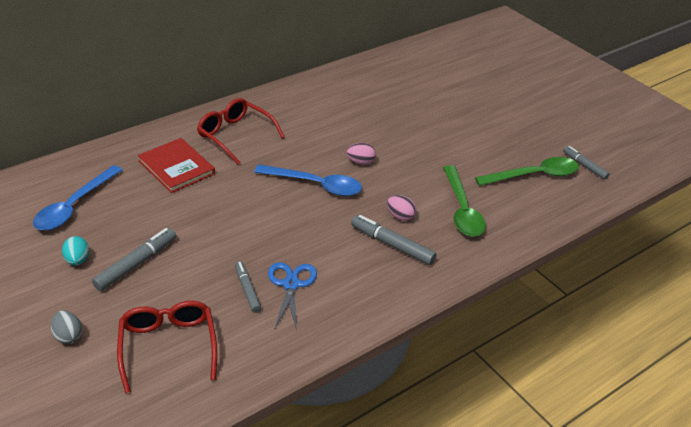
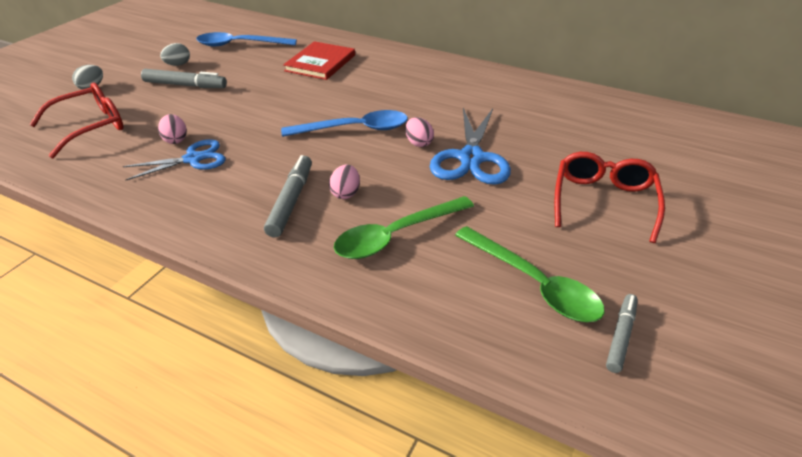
camera: 65 degrees right, 0 degrees up
turquoise egg [62,236,89,265] -> grey egg [160,43,190,66]
red glasses [197,98,285,164] -> red glasses moved to [555,152,665,243]
grey marker [235,261,261,313] -> pink egg [158,114,187,144]
blue spoon [254,164,362,196] -> blue spoon turned 90 degrees counterclockwise [281,110,408,137]
none -> blue scissors [430,108,511,185]

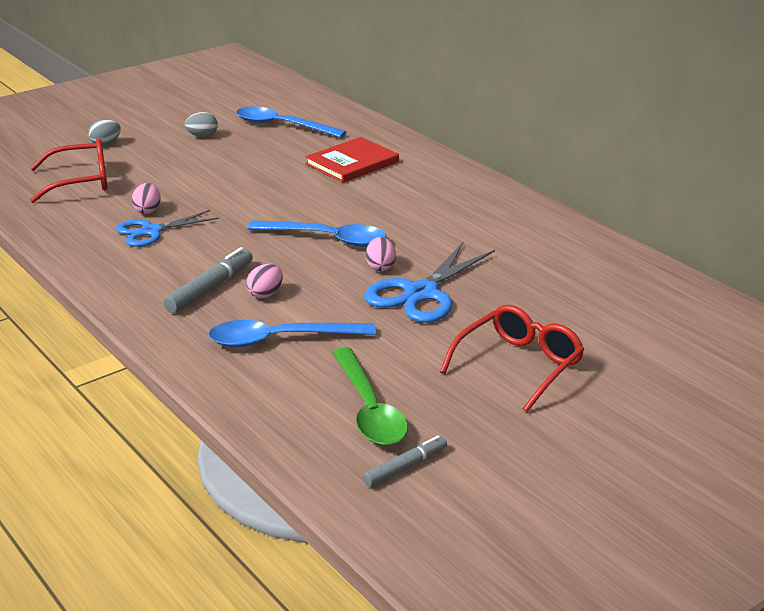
camera: 25 degrees right, 10 degrees down
blue scissors [123,139,226,181] -> blue scissors turned 150 degrees clockwise [116,210,219,247]
grey marker [141,69,227,88] -> none
green spoon [334,196,474,259] -> blue spoon [208,320,376,347]

